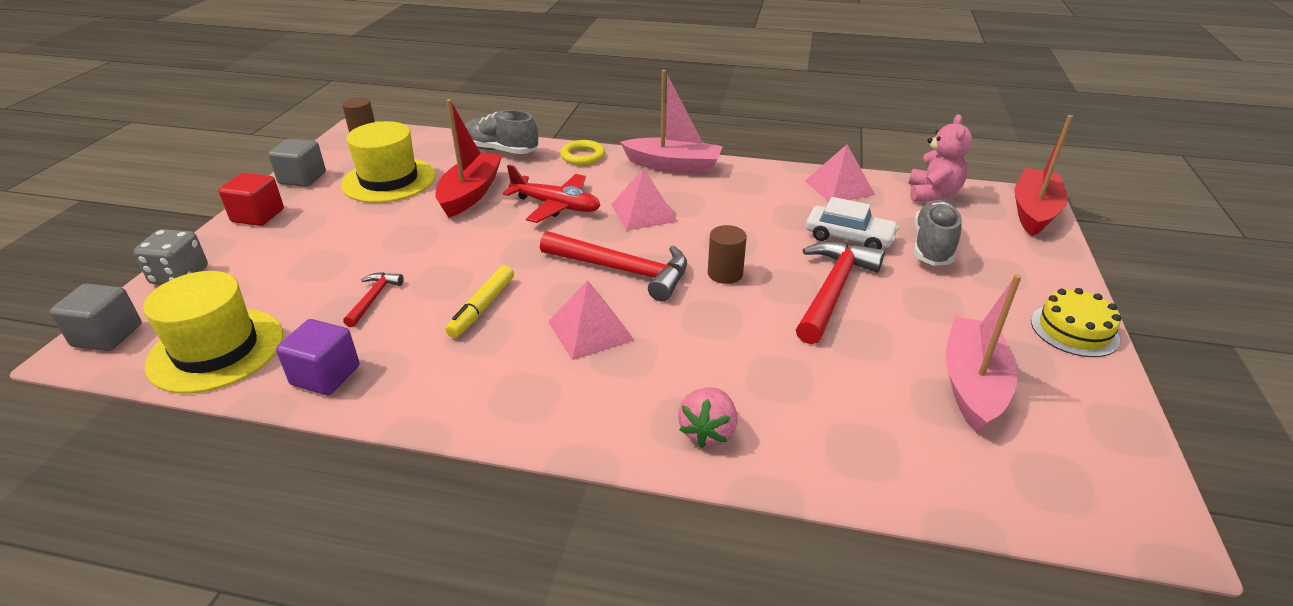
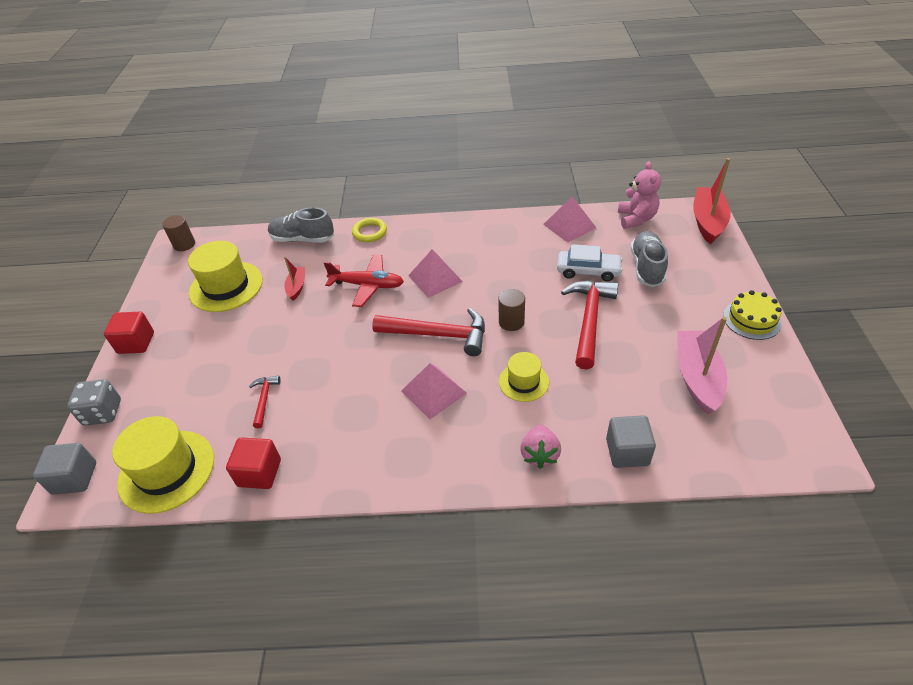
camera: 10 degrees left, 10 degrees up
grey cube [268,138,326,187] -> grey cube moved to [606,415,656,468]
purple cube [276,319,359,395] -> red cube [226,437,281,489]
red boat [435,99,502,218] -> red boat [284,257,305,301], size x0.53
yellow marker [445,265,514,338] -> none
pink boat [620,70,723,174] -> none
none -> yellow hat [499,352,549,402]

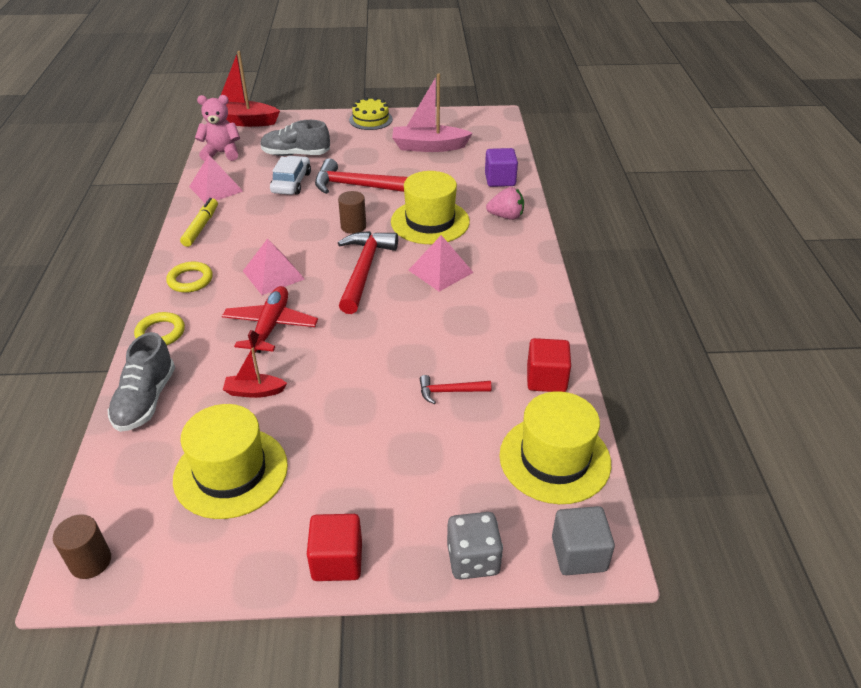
camera: 95 degrees left, 5 degrees down
yellow hat [499,352,549,402] -> yellow hat [391,171,470,244], size x1.74
grey cube [606,415,656,468] -> purple cube [485,148,518,187]
none -> yellow ring [166,262,213,293]
none -> yellow marker [180,198,218,247]

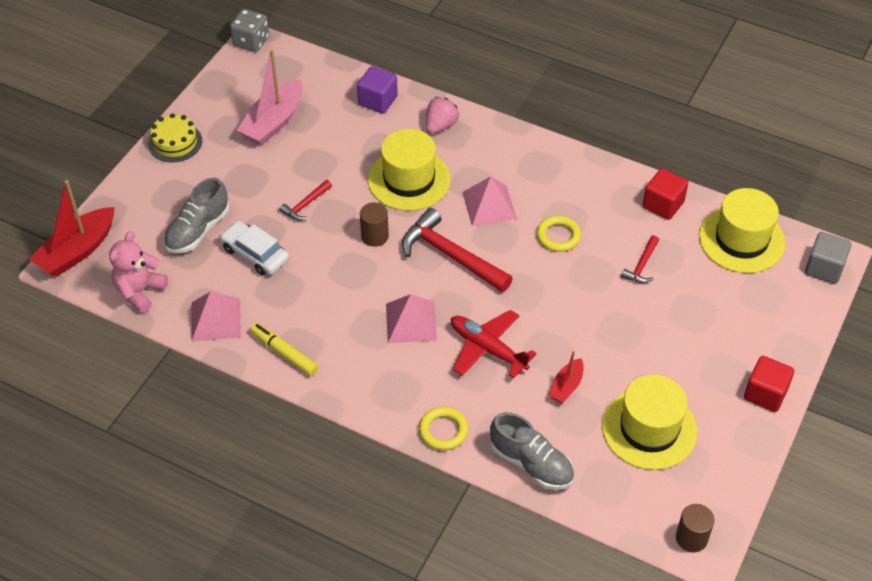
camera: 60 degrees left, 10 degrees up
yellow ring [166,262,213,293] -> yellow ring moved to [537,216,581,252]
red hammer [315,158,408,194] -> red hammer [279,180,332,221], size x0.50
grey dice [447,512,503,580] -> grey dice moved to [230,9,269,52]

